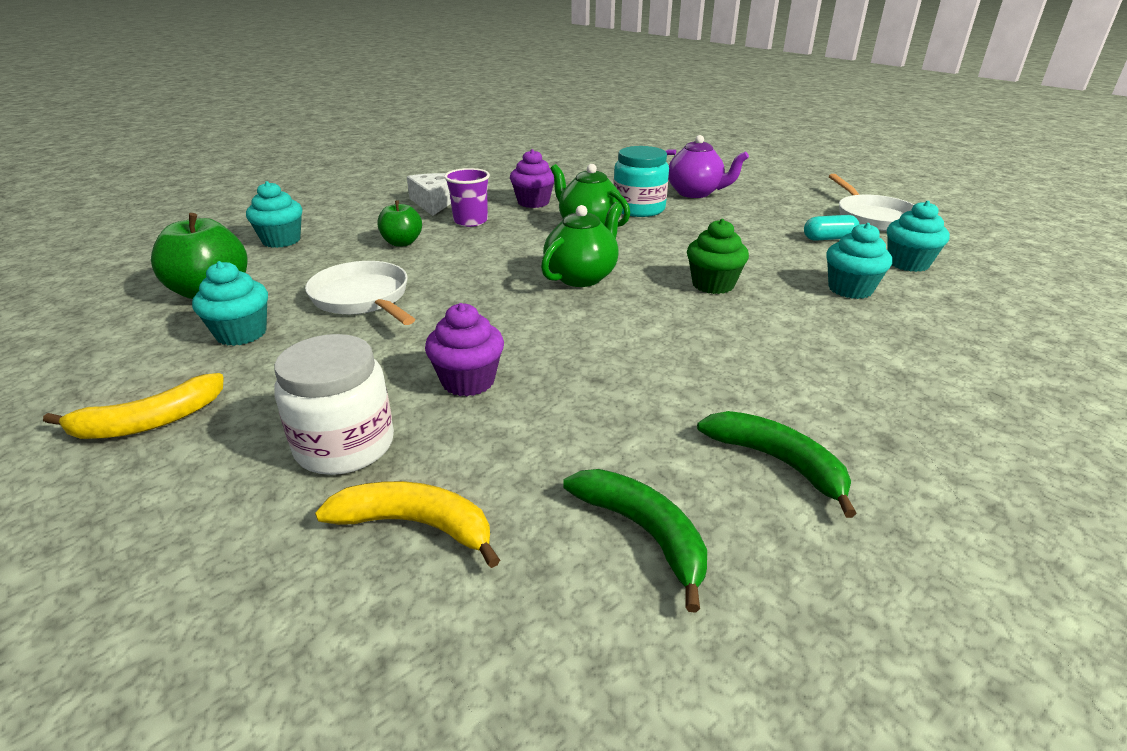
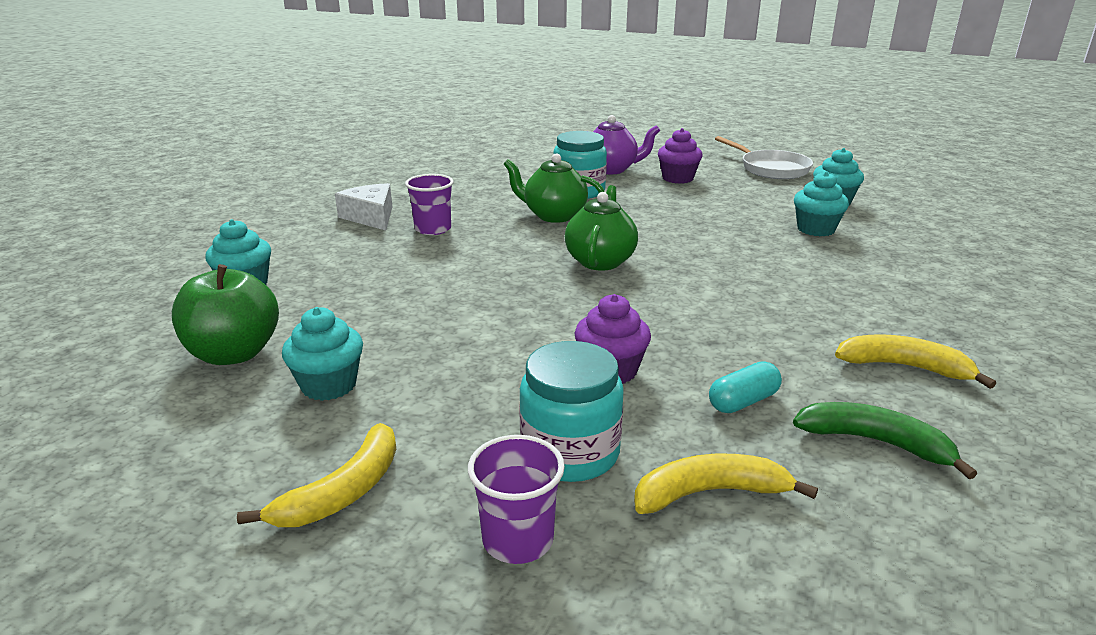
camera: 25 degrees left, 5 degrees down
white jar [274,334,394,475] -> turquoise jar [519,341,624,482]
white pan [305,261,415,325] -> none
green apple [378,201,422,247] -> none
purple cupcake [510,149,554,208] -> purple cupcake moved to [658,128,703,184]
green cupcake [687,219,749,294] -> none
green banana [697,411,857,518] -> yellow banana [835,334,996,389]
turquoise capsule [804,215,860,241] -> turquoise capsule moved to [709,362,782,413]
none -> purple cup [468,435,565,564]

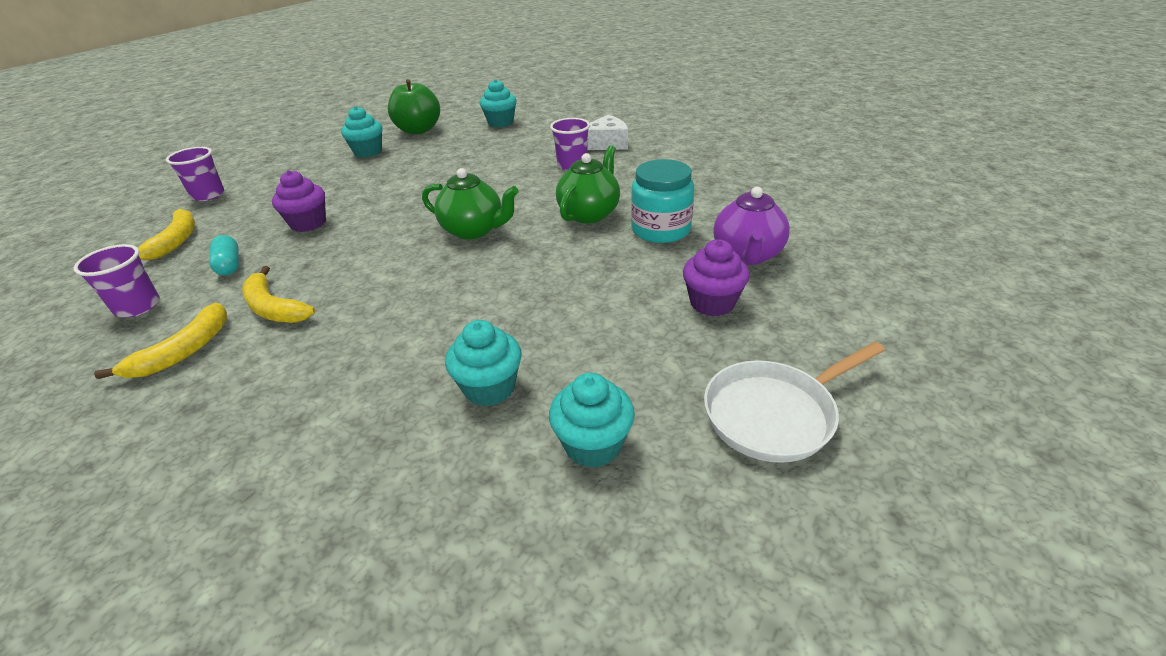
camera: 100 degrees right, 10 degrees up
yellow banana [237,423,396,527] -> yellow banana moved to [242,266,315,323]
turquoise jar [519,341,624,482] -> none
green banana [793,402,977,479] -> purple cup [74,244,160,317]

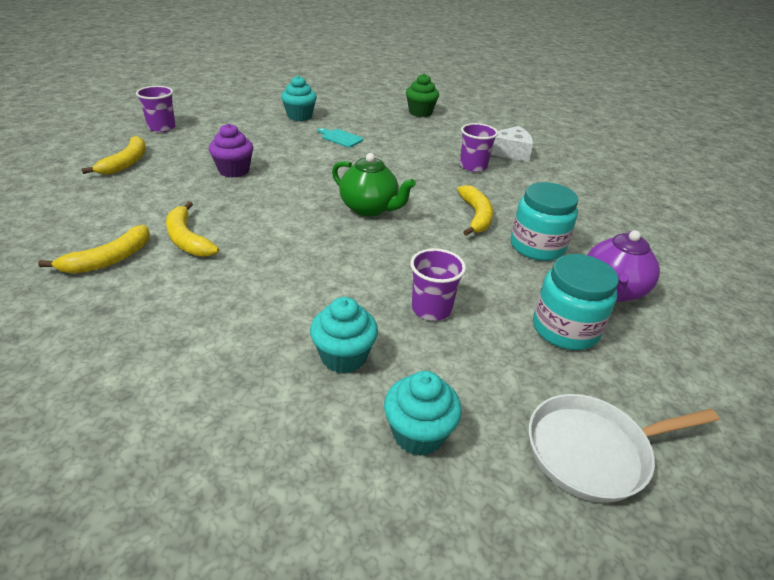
camera: 10 degrees right, 0 degrees up
purple cup [74,244,160,317] -> purple cup moved to [410,248,466,321]
turquoise capsule [209,235,239,276] -> none
green apple [388,79,440,134] -> none
turquoise cupcake [480,79,517,127] -> green cupcake [406,74,439,117]
green teapot [556,145,620,224] -> yellow banana [457,185,493,236]
purple cupcake [683,239,750,316] -> turquoise jar [533,254,619,350]
none -> turquoise cutting board [318,128,363,148]

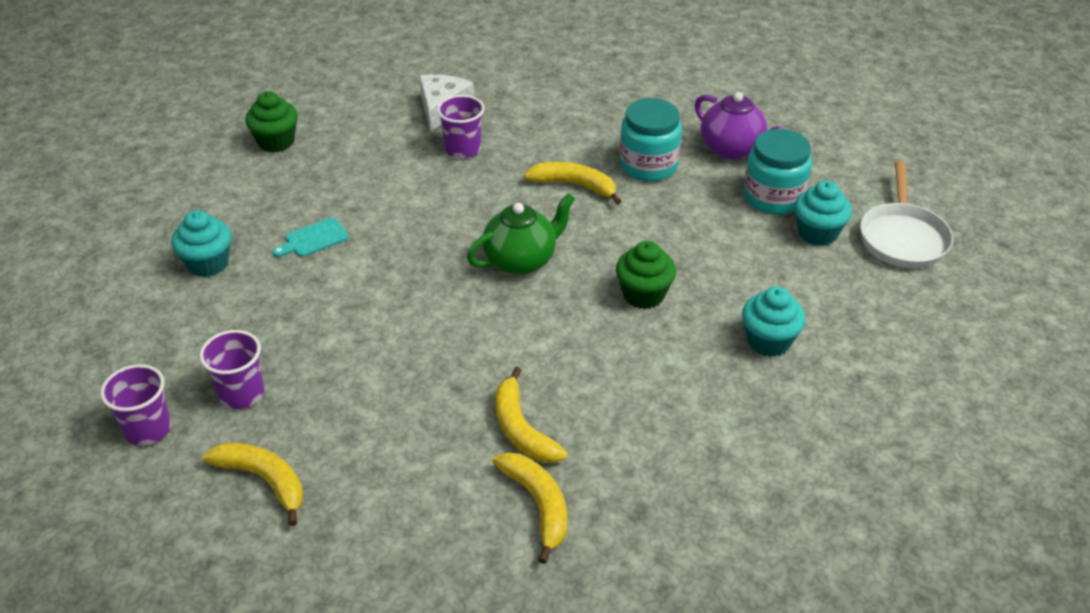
camera: 65 degrees left, 5 degrees up
yellow banana [166,201,219,257] -> yellow banana turned 75 degrees clockwise [495,367,568,463]
purple cupcake [209,123,254,178] -> none
turquoise cupcake [384,371,462,456] -> turquoise cupcake moved to [794,180,852,246]
purple cup [410,248,466,321] -> purple cup moved to [199,330,264,409]
none -> green cupcake [616,241,676,309]

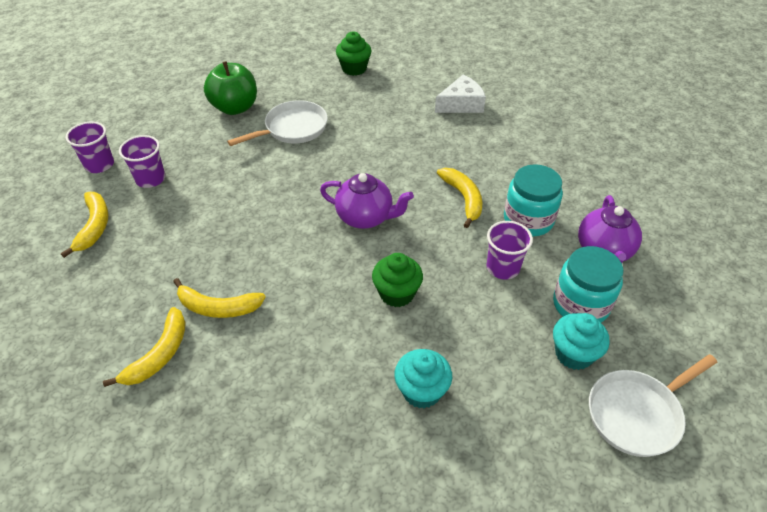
camera: 50 degrees right, 5 degrees up
turquoise cupcake [172,210,231,277] -> green apple [204,61,257,115]
turquoise cutting board [272,217,349,257] -> white pan [227,100,328,146]
purple cup [437,95,484,158] -> purple cup moved to [486,221,533,280]
green teapot [467,193,575,275] -> purple teapot [320,173,414,229]
yellow banana [495,367,568,463] -> yellow banana turned 105 degrees counterclockwise [173,278,265,318]

